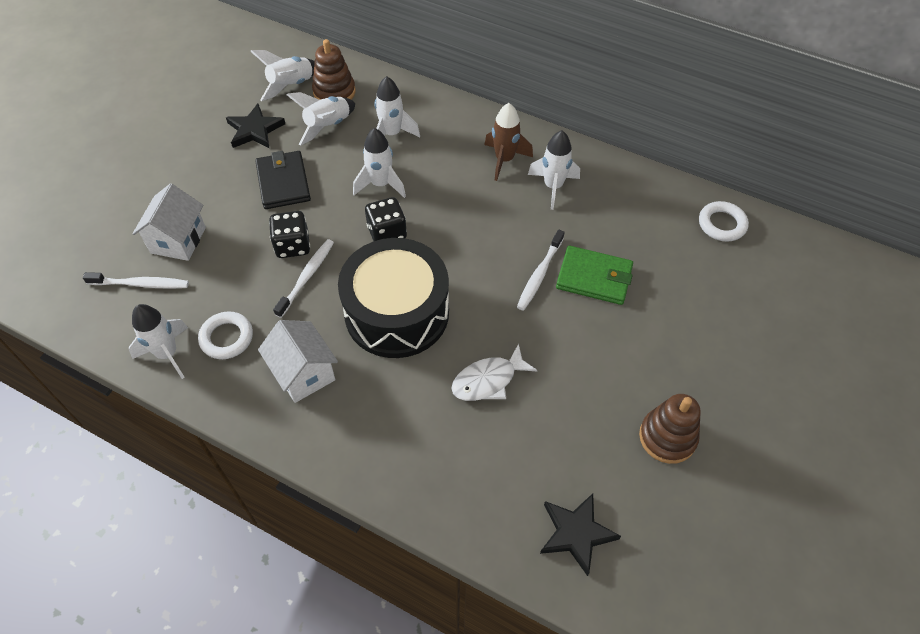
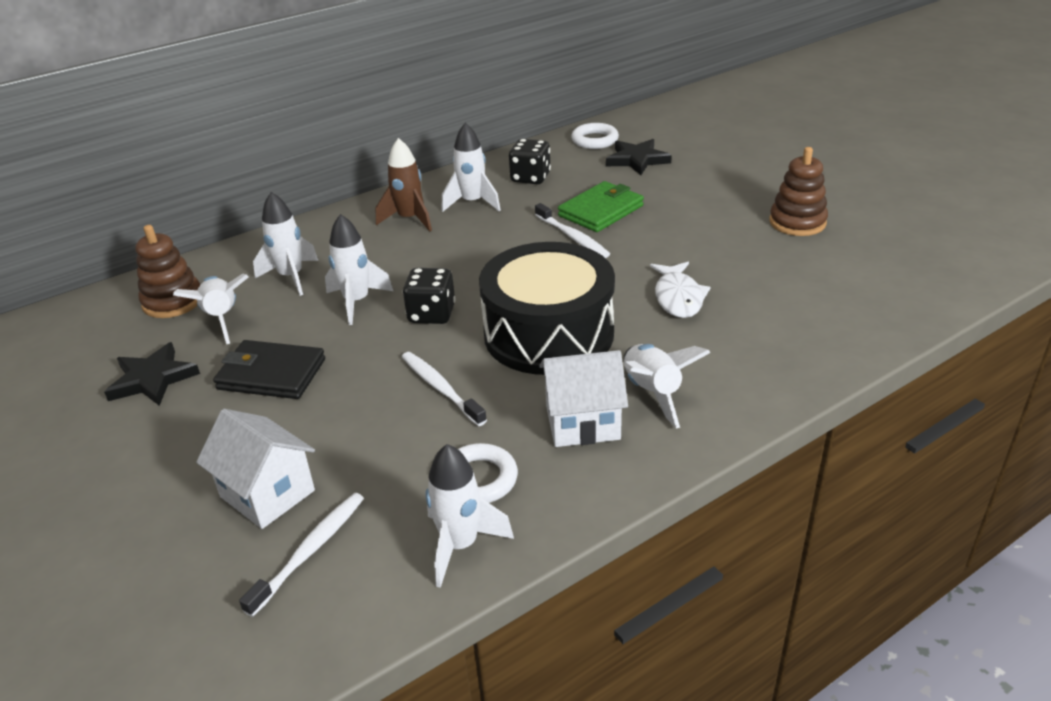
camera: 60 degrees left, 20 degrees down
white rocket [250,50,315,101] -> white rocket moved to [624,344,711,429]
black dice [269,211,310,258] -> black dice moved to [509,139,551,184]
black star [540,493,621,576] -> black star moved to [606,139,672,175]

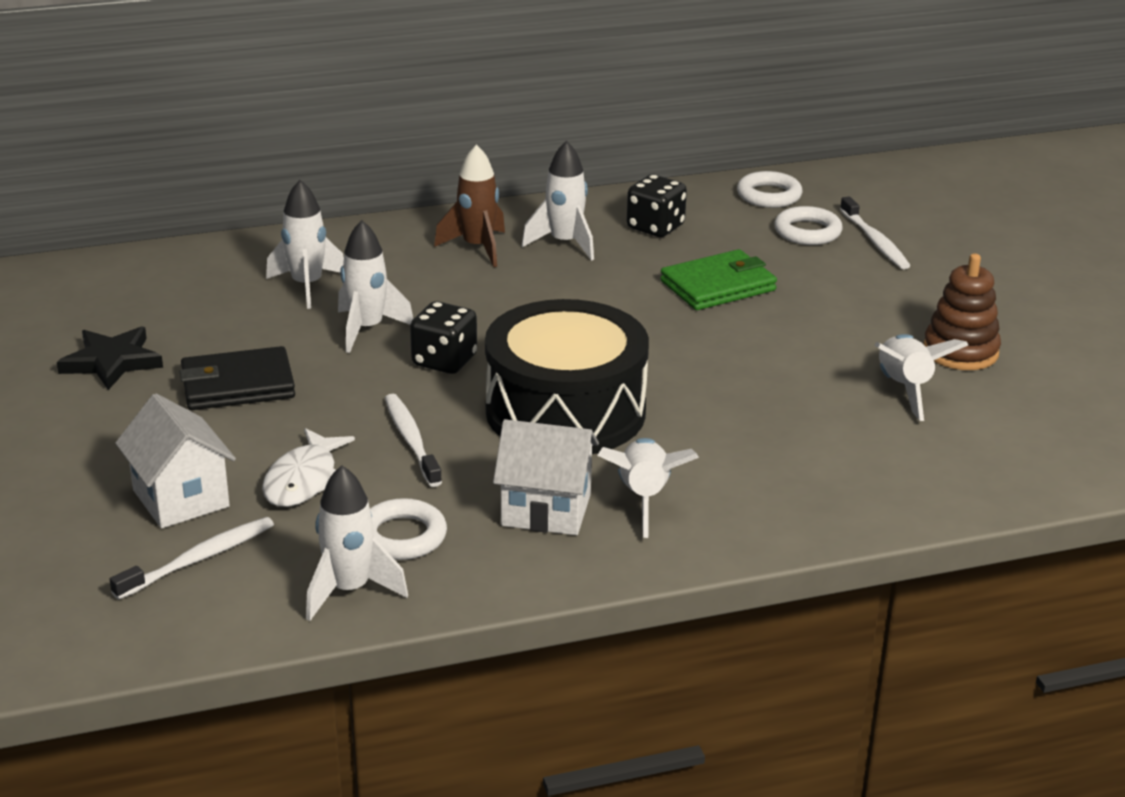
camera: 15 degrees right, 5 degrees down
brown stacking toy [136,225,200,318] -> none
white rocket [173,274,248,344] -> white rocket moved to [874,334,968,421]
black wallet [213,340,325,399] -> black wallet turned 45 degrees counterclockwise [180,346,295,410]
white toothbrush [535,203,610,258] -> white toothbrush moved to [840,197,910,270]
black star [606,139,672,175] -> white ring [774,206,843,245]
white fish [650,262,710,318] -> white fish moved to [262,428,355,507]

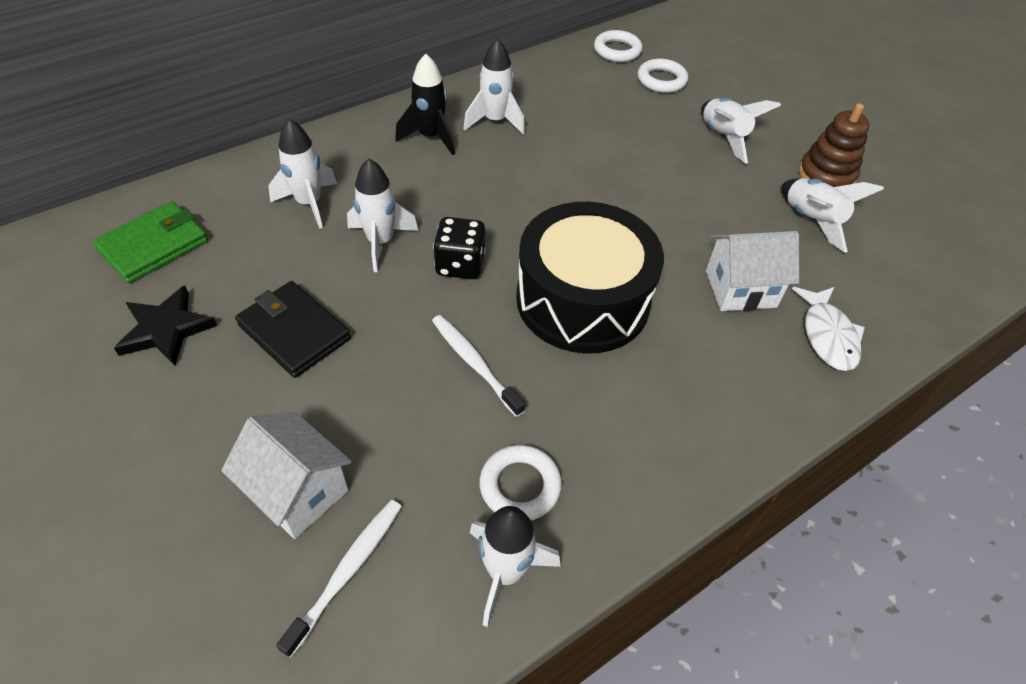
camera: 20 degrees left, 20 degrees up
black wallet [180,346,295,410] -> black wallet turned 75 degrees clockwise [235,281,351,378]
white fish [262,428,355,507] -> white fish moved to [792,287,865,371]
brown rocket [434,144,505,267] -> black rocket [395,54,455,155]
white house [493,419,599,535] -> white house moved to [706,231,799,311]
white rocket [597,438,699,538] -> white rocket moved to [701,98,781,163]
black dice [627,174,687,237] -> none
green wallet [660,249,777,310] -> green wallet moved to [93,201,208,283]
white toothbrush [840,197,910,270] -> none

